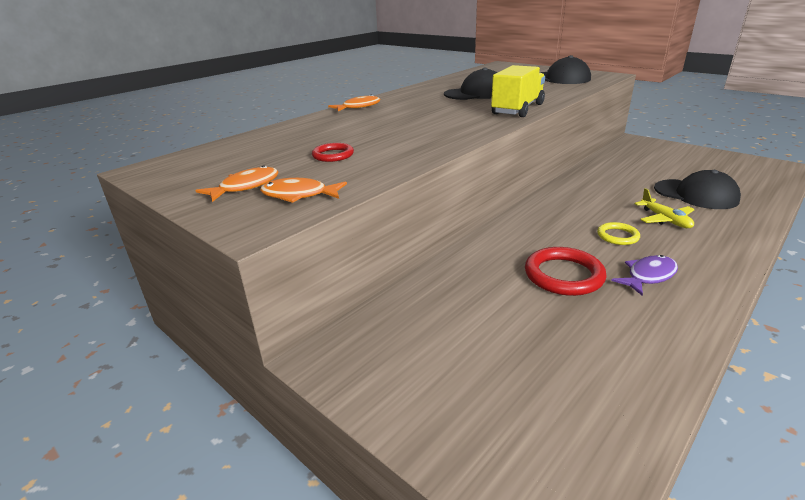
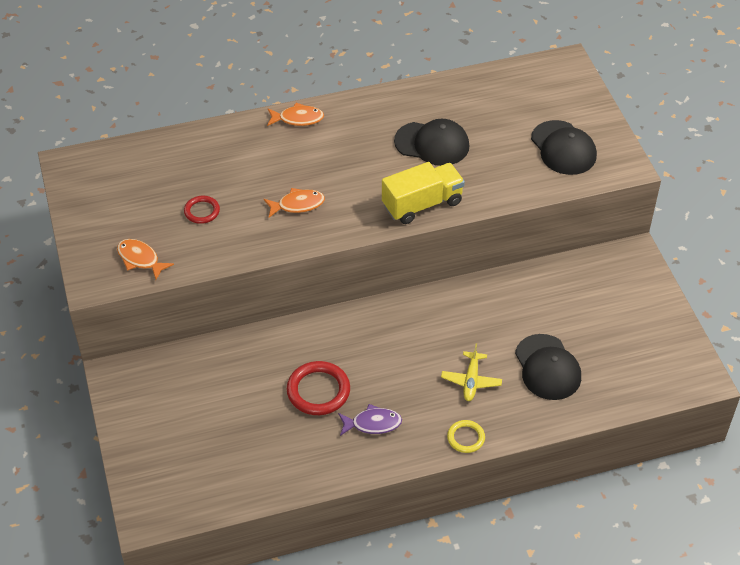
camera: 30 degrees right, 20 degrees up
orange fish [195,165,279,202] -> orange fish moved to [264,188,325,218]
yellow ring [597,222,640,245] -> yellow ring moved to [447,420,485,453]

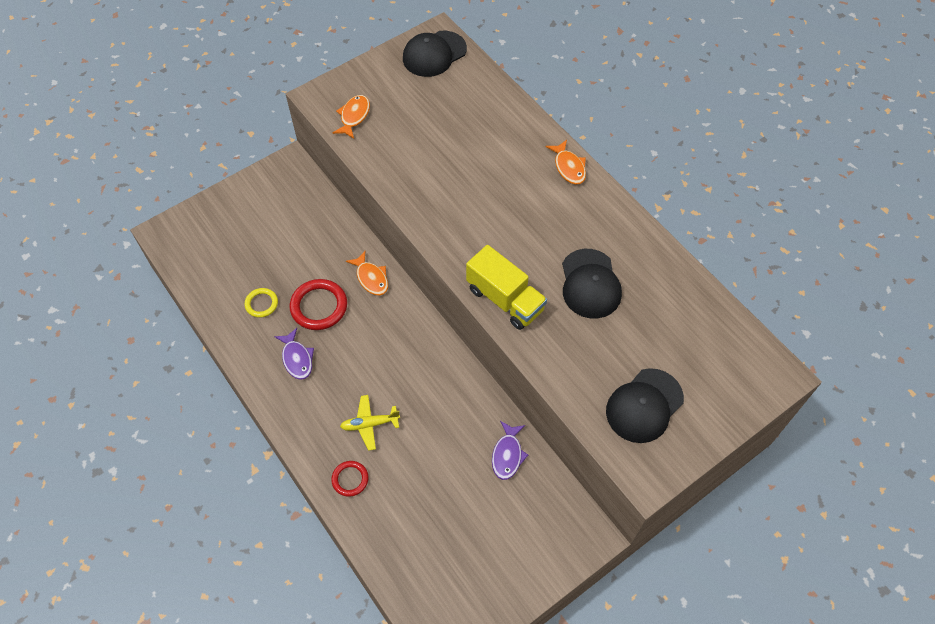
camera: 70 degrees right, 10 degrees up
red ring [184,196,220,224] -> red ring moved to [331,461,369,497]
orange fish [264,188,325,218] -> orange fish moved to [346,251,388,295]
yellow ring [447,420,485,453] -> yellow ring moved to [245,288,278,318]
black cap [515,334,581,400] -> black cap moved to [403,31,467,77]
none -> purple fish [492,421,528,480]

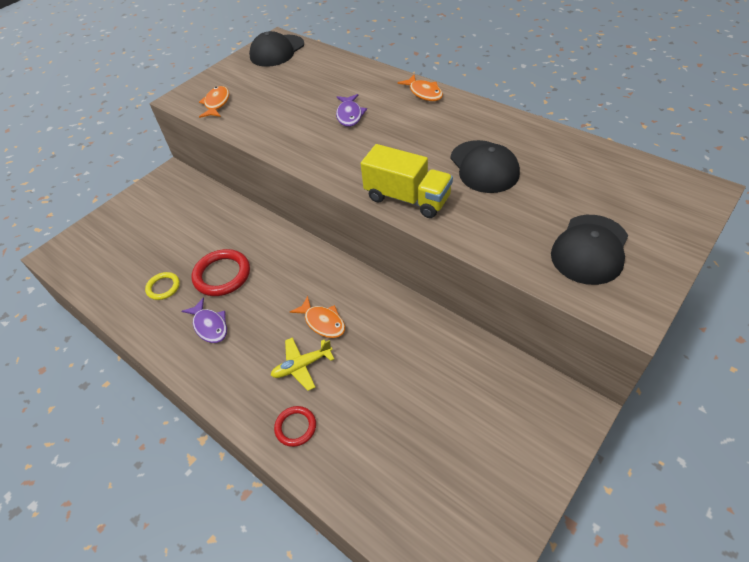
camera: 10 degrees left, 10 degrees down
orange fish [346,251,388,295] -> orange fish moved to [290,296,345,338]
purple fish [492,421,528,480] -> purple fish moved to [336,94,367,127]

